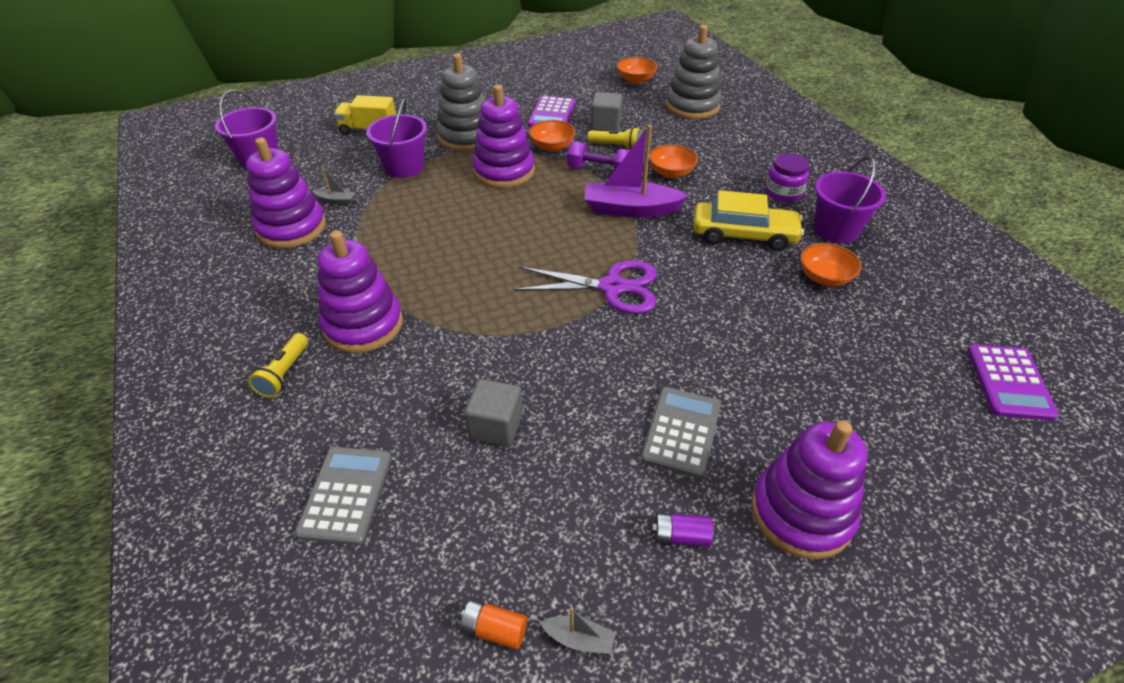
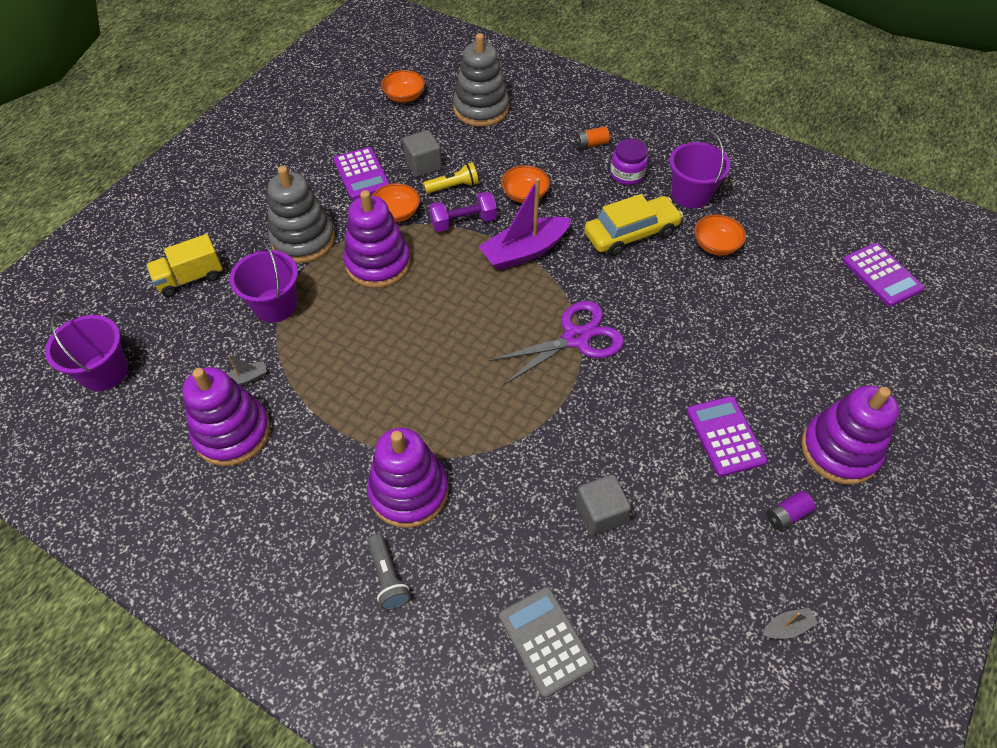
camera: 35 degrees left, 10 degrees up
yellow flashlight [248,333,308,398] -> grey flashlight [367,534,411,610]
orange battery [460,599,528,650] -> orange battery moved to [575,127,610,149]
grey calculator [641,387,721,478] -> purple calculator [687,396,767,477]

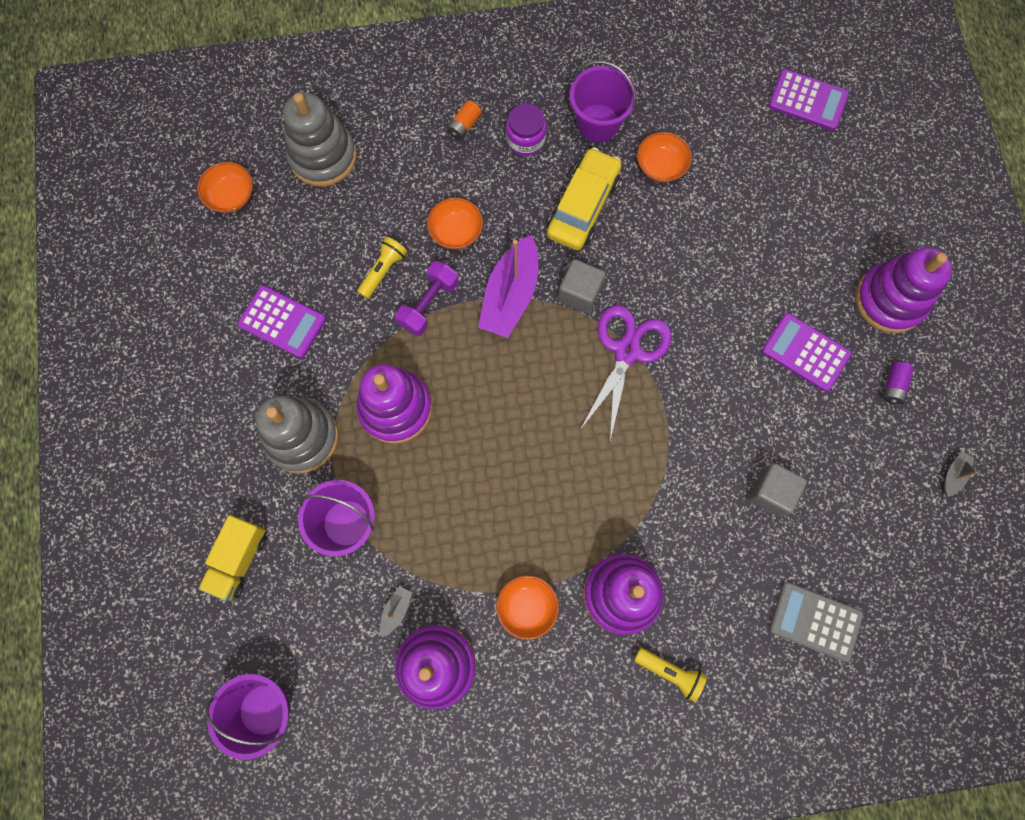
camera: 40 degrees left, 20 degrees up
grey flashlight [367,534,411,610] -> yellow flashlight [634,648,707,702]
orange bowl [372,183,420,222] -> orange bowl moved to [496,575,559,640]
grey cube [403,130,442,177] -> grey cube moved to [558,259,606,314]

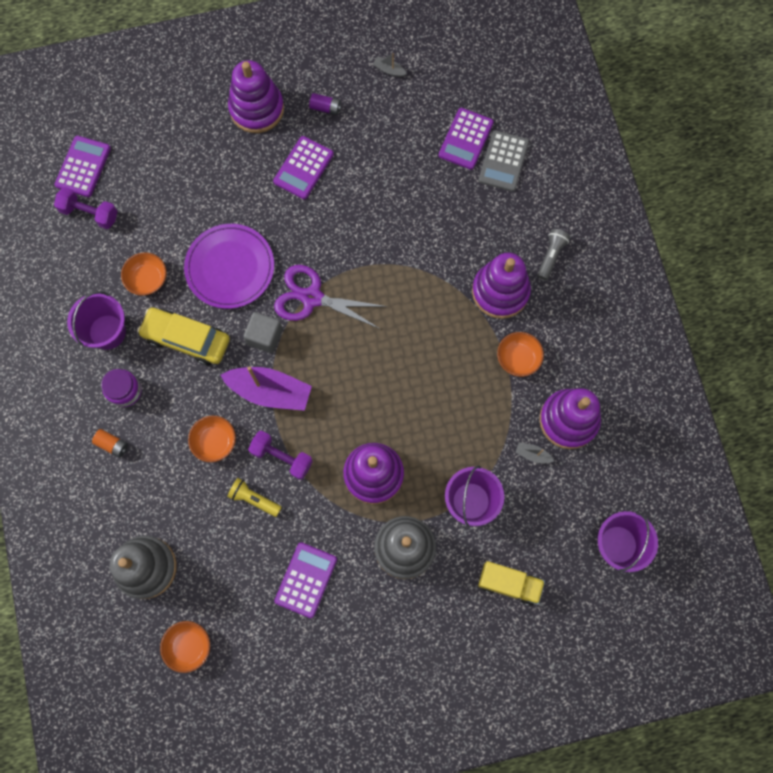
camera: 95 degrees left, 0 degrees up
yellow flashlight [634,648,707,702] -> grey flashlight [537,229,570,280]
grey cube [748,463,807,517] -> none
none -> purple dumbbell [54,187,118,229]
none -> purple plate [184,224,274,309]
none -> purple calculator [439,108,494,170]

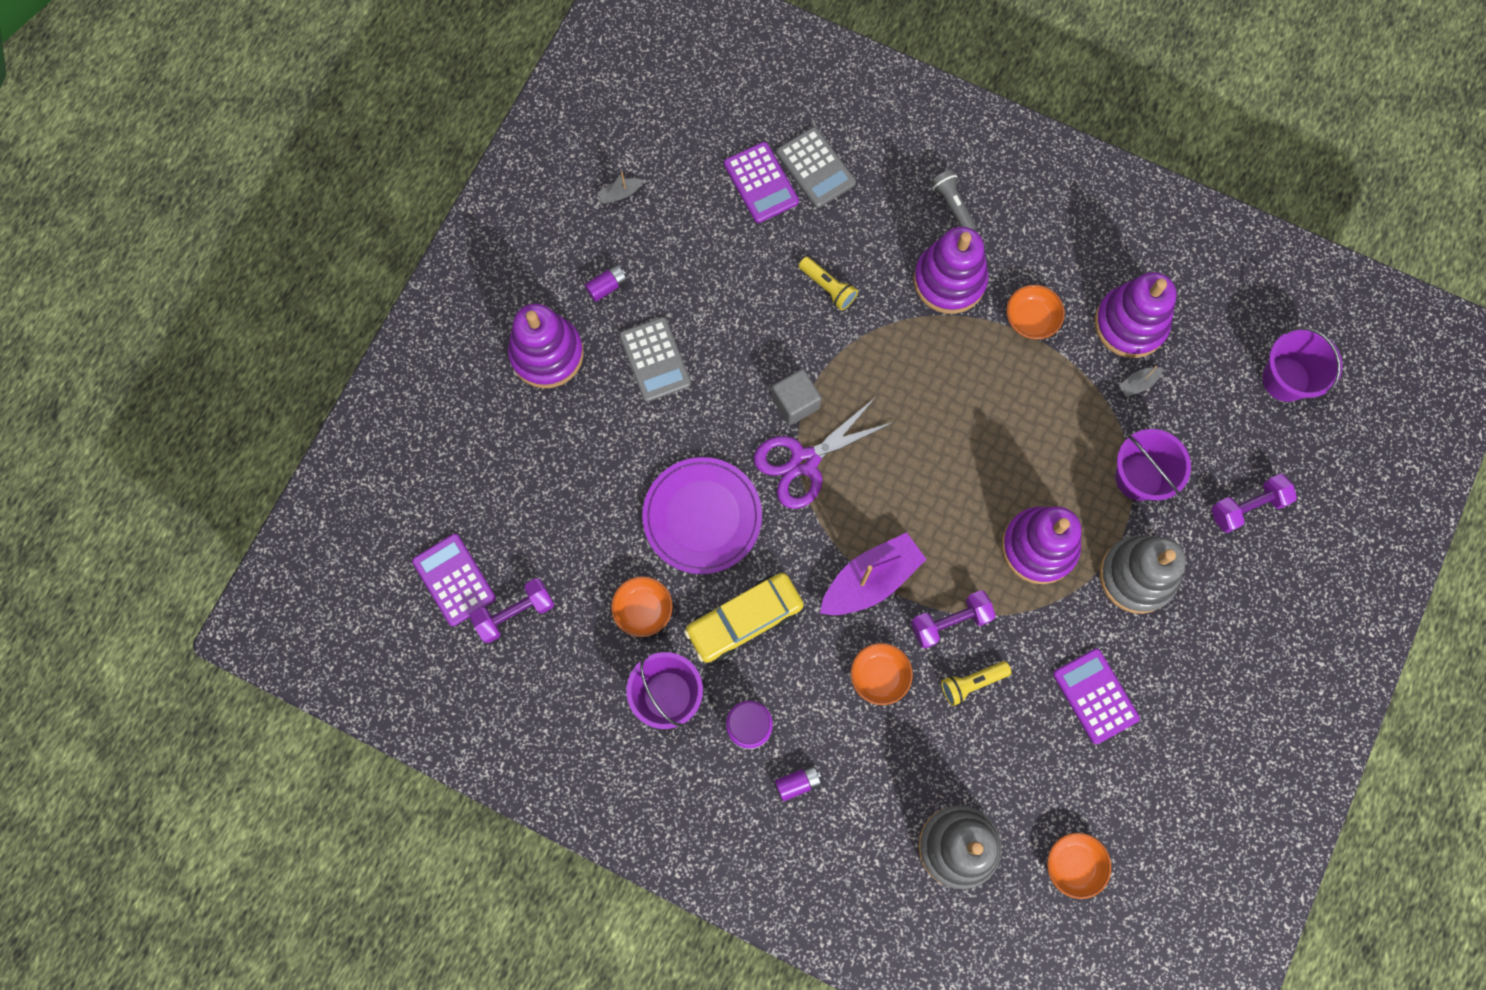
camera: 50 degrees left, 0 degrees up
orange battery [92,429,128,458] -> purple battery [775,765,821,802]
grey cube [243,312,283,353] -> grey cube moved to [771,369,821,425]
purple calculator [273,136,334,199] -> grey calculator [619,317,691,402]
yellow truck [478,561,545,606] -> purple dumbbell [1211,473,1297,533]
none -> yellow flashlight [799,257,858,310]

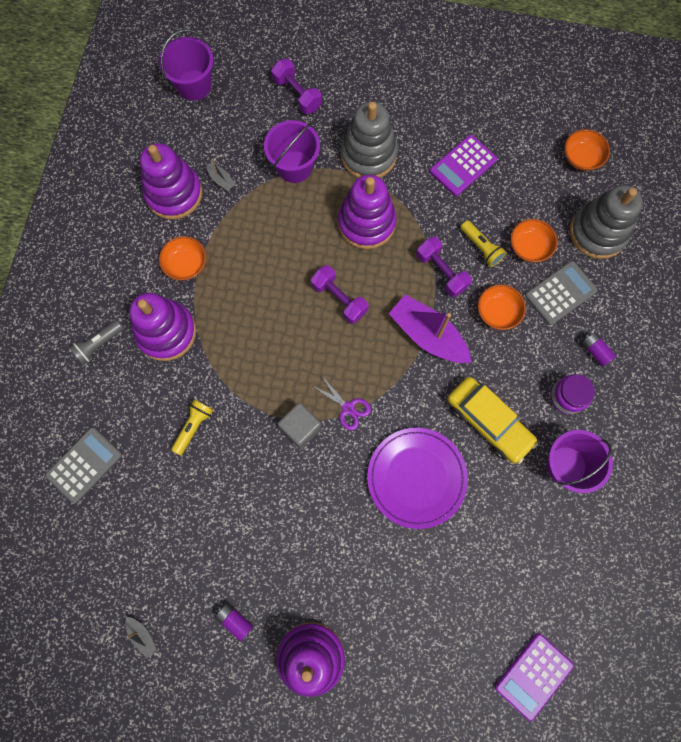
camera: 105 degrees left, 0 degrees up
purple dumbbell [470,578,554,643] -> purple dumbbell moved to [311,265,369,324]
orange bowl [611,576,673,637] -> orange bowl moved to [511,219,558,262]
grey calculator [619,317,691,402] -> grey calculator moved to [525,261,598,325]
purple calculator [724,142,799,223] -> none
purple scissors [754,397,894,509] -> purple scissors [311,375,371,430], size x0.54

